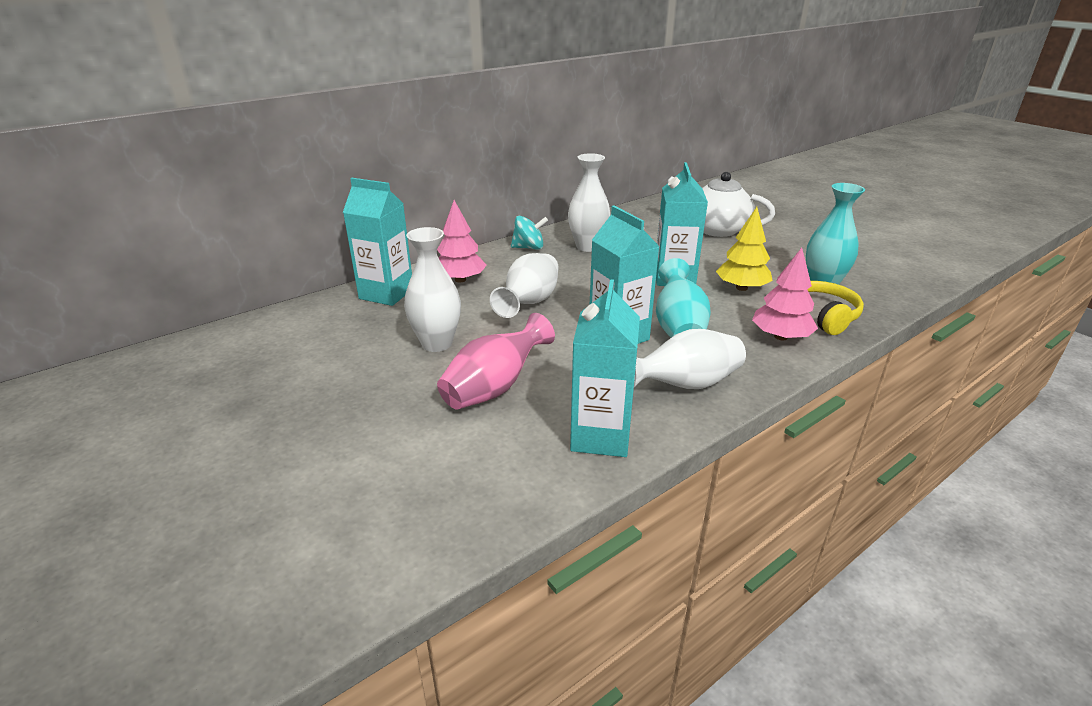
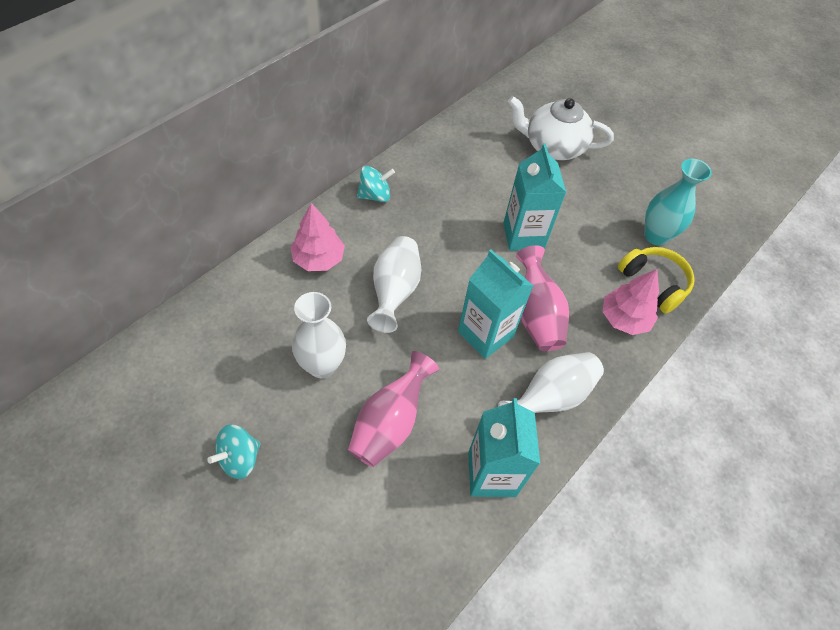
camera: 15 degrees left, 25 degrees up
turquoise carton [343,178,412,306] -> none
white vase [568,153,610,252] -> none
turquoise vase [656,258,711,338] -> pink vase [516,245,569,351]
yellow tree [716,207,773,291] -> none
none -> turquoise spinning top [207,424,261,479]

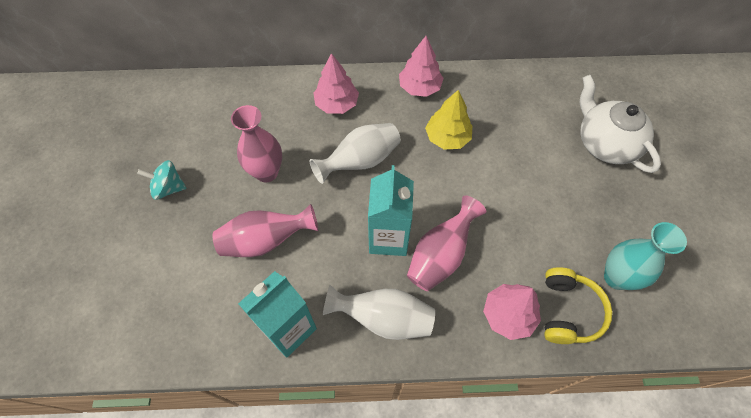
camera: 50 degrees right, 5 degrees up
white vase [292,292,346,378] -> pink vase [231,105,282,182]
turquoise spinning top [357,166,395,202] -> pink tree [399,36,444,97]
turquoise carton [503,143,566,251] -> none
none -> yellow tree [425,90,472,150]

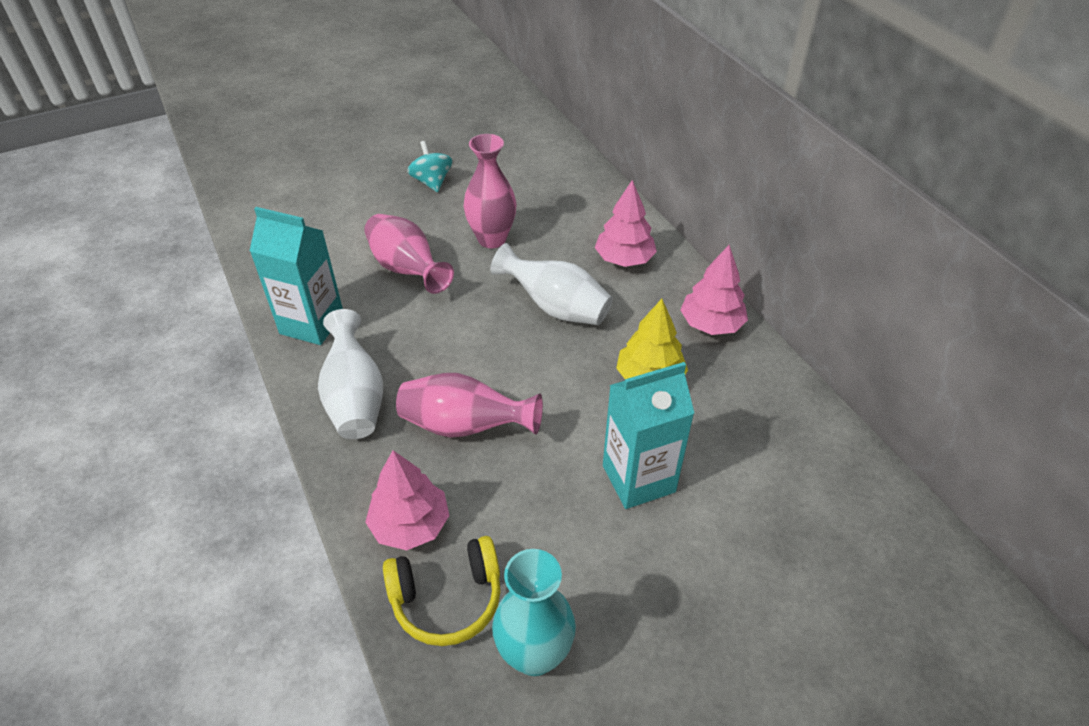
camera: 65 degrees right, 15 degrees down
turquoise carton [368,165,414,256] -> turquoise carton moved to [603,362,695,509]
white teapot [580,75,661,173] -> none

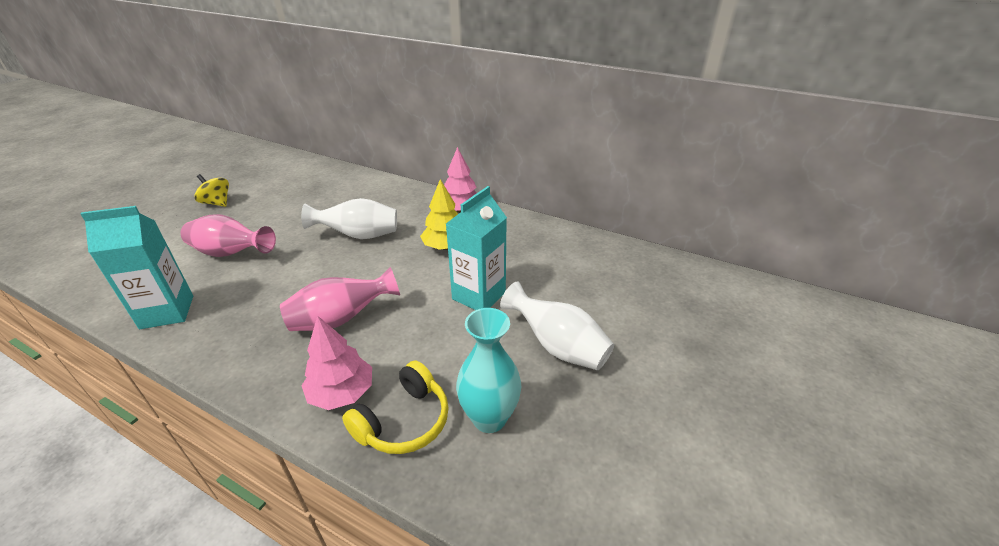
camera: 35 degrees left, 10 degrees down
white vase [318,309,383,439] -> white vase moved to [500,281,614,370]
turquoise spinning top [407,141,452,192] -> yellow spinning top [194,174,229,207]
pink vase [464,134,516,248] -> none
pink tree [595,180,657,267] -> none

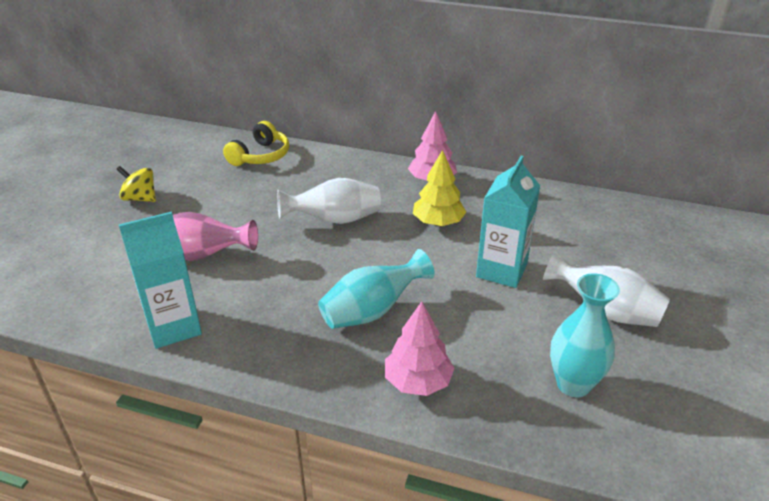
camera: 10 degrees left, 0 degrees up
pink vase [280,267,400,331] -> turquoise vase [318,249,435,329]
yellow headphones [342,360,449,454] -> yellow headphones moved to [223,121,289,166]

